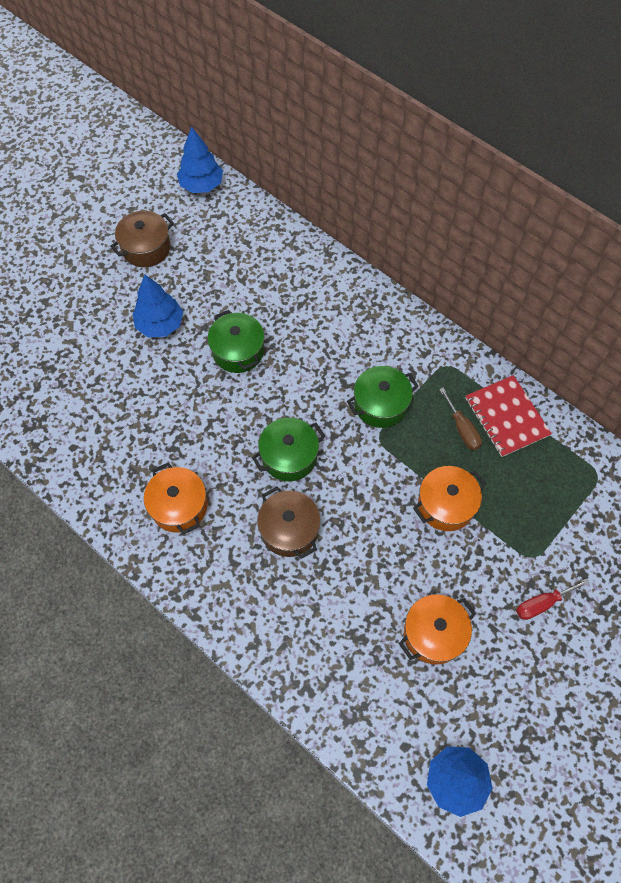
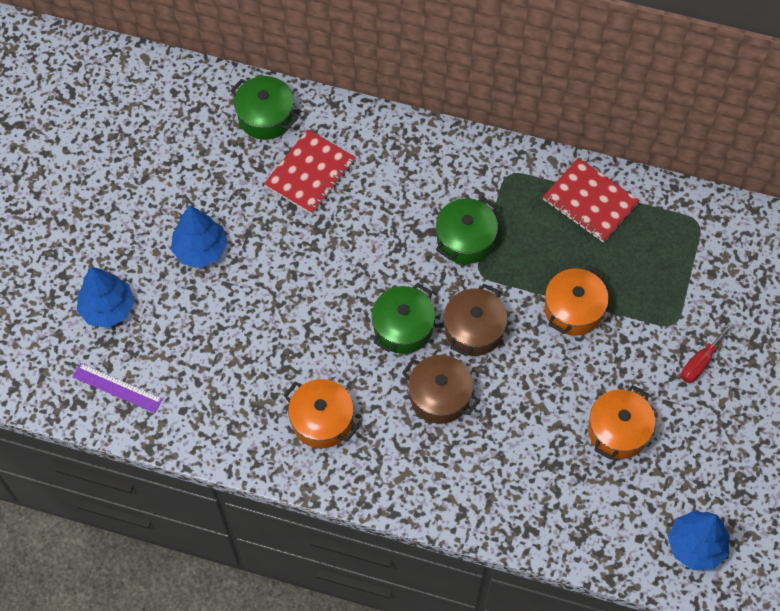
camera: 25 degrees left, 0 degrees up
brown pot [110,211,174,267] -> brown pot moved to [444,284,508,356]
blue tree [177,126,223,193] -> blue tree moved to [77,267,135,328]
green pot [208,310,264,373] -> green pot moved to [230,76,299,140]
brown screwdriver [439,388,482,450] -> none
none -> purple ruler [72,363,163,413]
none -> red notebook [264,129,356,214]

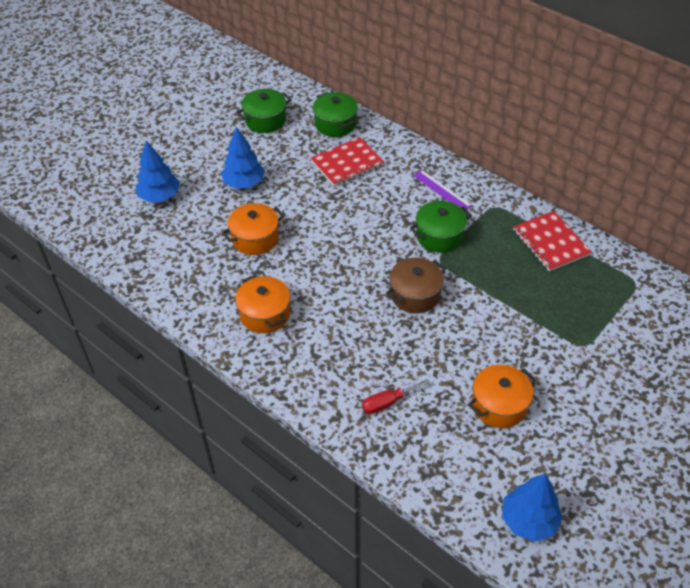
camera: 25 degrees right, 15 degrees down
purple ruler [72,363,163,413] -> purple ruler moved to [413,170,472,211]
green pot [372,283,435,354] -> green pot moved to [237,89,291,133]
brown pot [402,355,480,424] -> none
orange pot [544,265,609,336] -> orange pot moved to [222,203,285,255]
red screwdriver [681,322,734,383] -> red screwdriver moved to [362,379,430,414]

